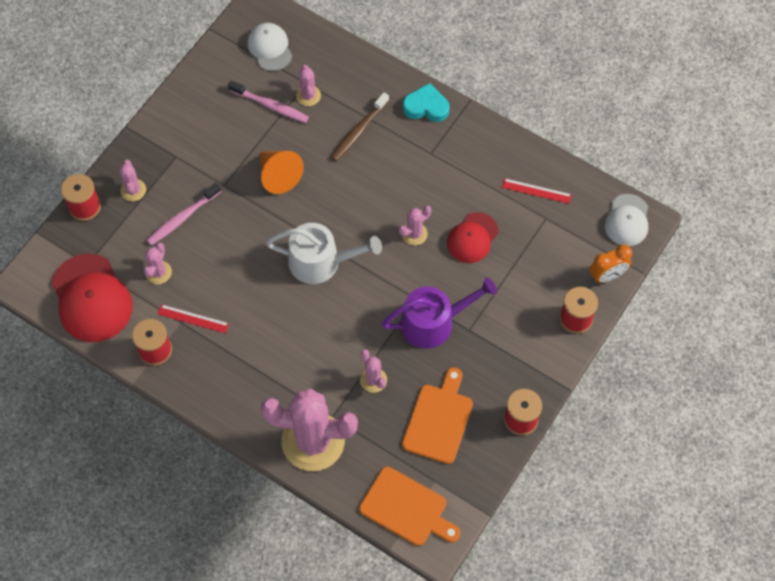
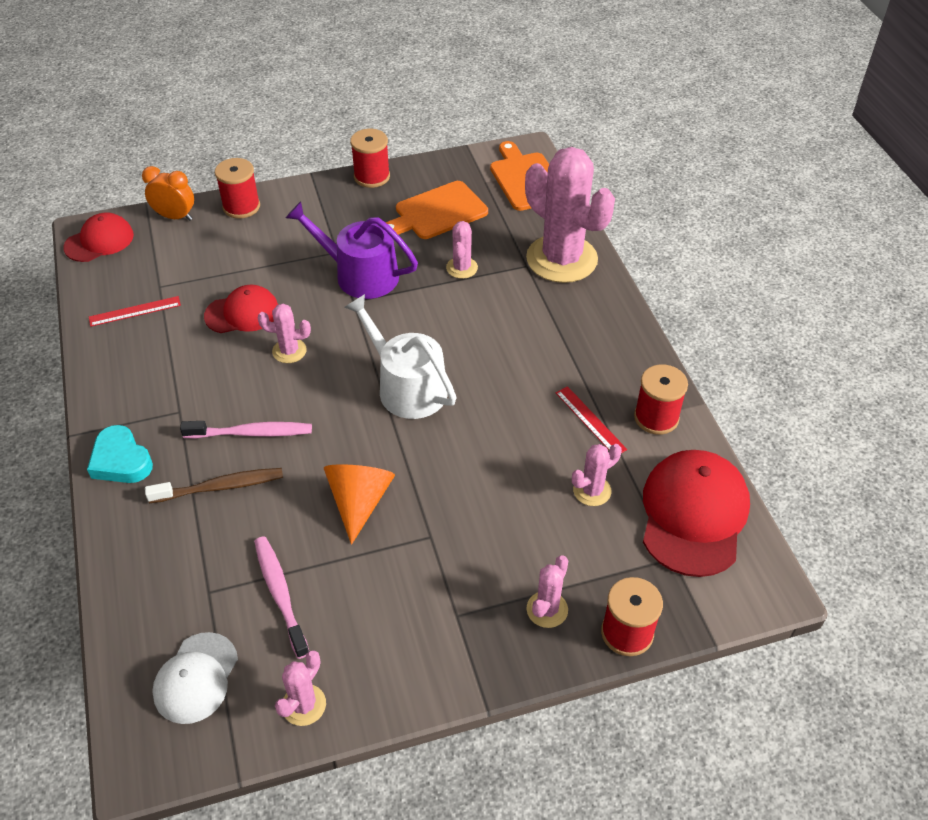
camera: 140 degrees left, 15 degrees down
pink toothbrush [147,182,221,245] -> pink toothbrush moved to [180,421,312,439]
pink cactus [296,65,321,106] -> pink cactus moved to [275,650,326,726]
red ruler [502,178,572,204] -> red ruler turned 75 degrees counterclockwise [89,296,181,327]
white cap [605,194,648,246] -> red cap [63,213,134,262]

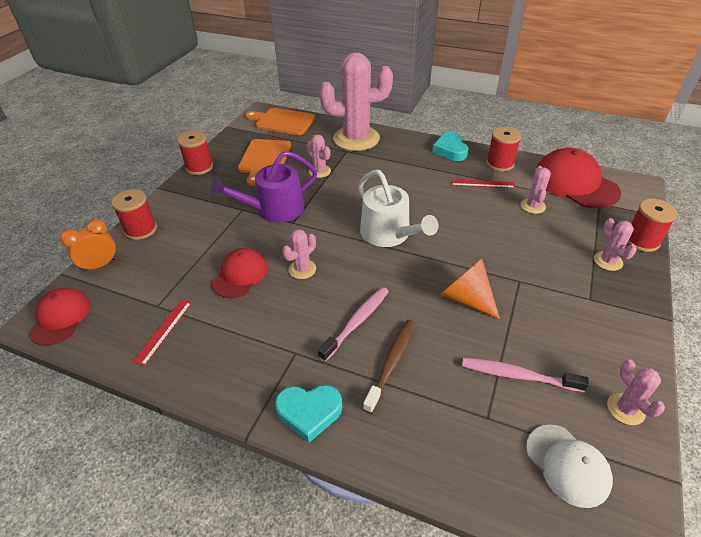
camera: 50 degrees left, 5 degrees down
white watering can [345,294,457,419] -> white watering can turned 120 degrees counterclockwise [358,170,439,247]
none -> turquoise heart [432,132,468,161]

